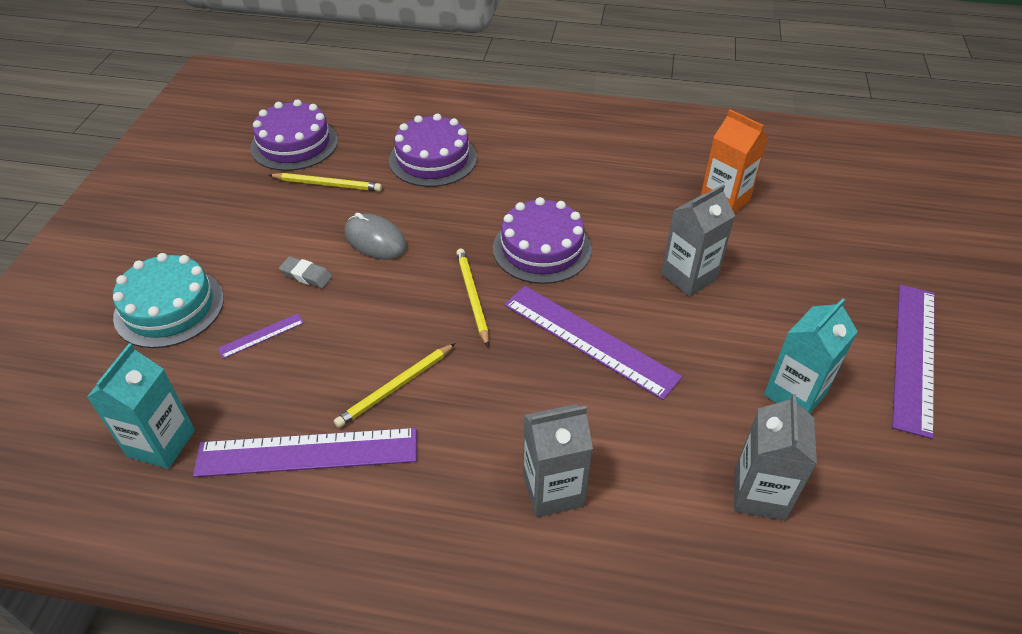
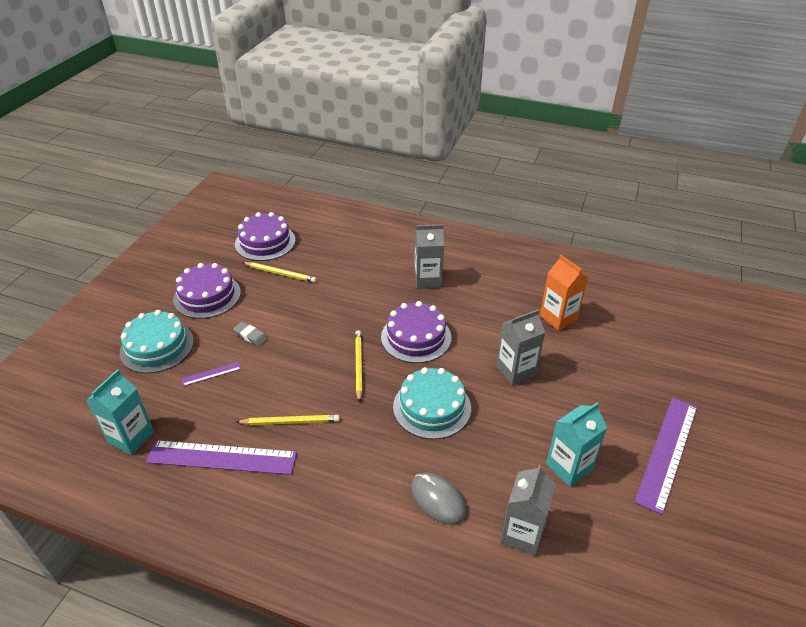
camera: 10 degrees right, 5 degrees down
yellow pencil [334,343,456,428] -> yellow pencil turned 150 degrees counterclockwise [236,415,340,425]
grey mouse [344,213,407,259] -> grey mouse moved to [411,472,466,525]
purple cake [389,114,477,187] -> purple cake moved to [173,263,241,319]
purple ruler [504,286,682,400] -> turquoise cake [393,367,471,439]
grey carton [523,404,593,517] -> grey carton moved to [414,224,444,289]

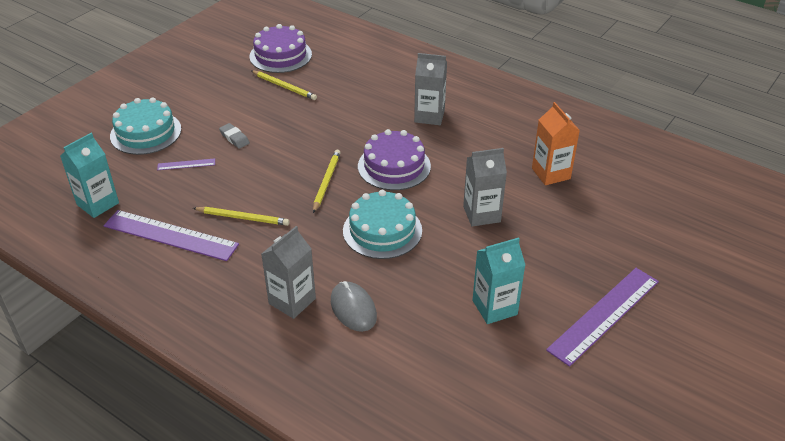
camera: 15 degrees right, 0 degrees up
purple cake [173,263,241,319] -> none
grey carton [500,464,556,556] -> grey carton moved to [261,226,316,319]

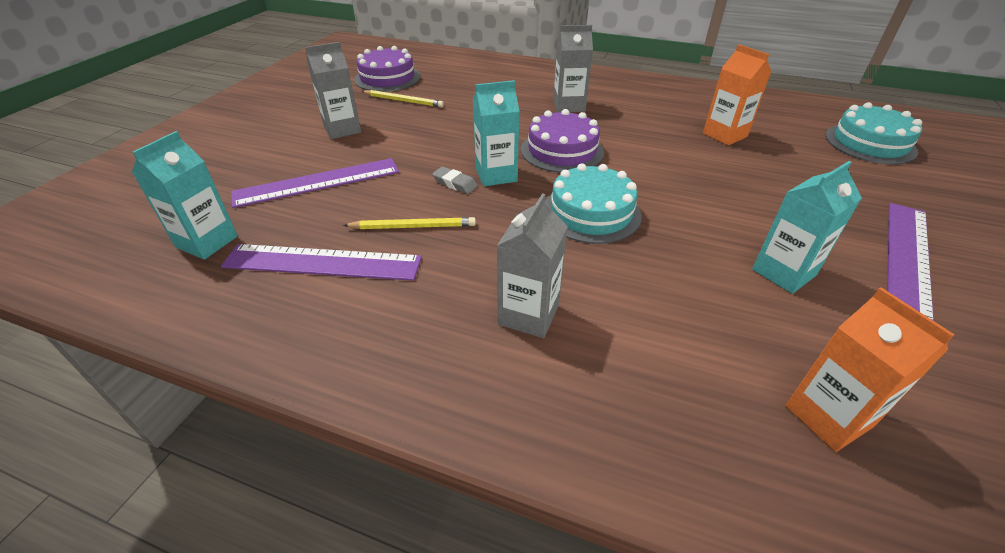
camera: 15 degrees left, 0 degrees up
turquoise cake [110,97,181,155] -> turquoise cake moved to [825,102,922,165]
purple ruler [157,158,215,170] -> purple ruler [231,158,399,208], size x2.26
grey eraser [219,123,250,149] -> grey eraser moved to [432,167,478,194]
yellow pencil [313,150,341,213] -> turquoise carton [473,80,519,186]
grey mouse [331,281,377,332] -> none
grey carton [463,148,507,226] -> grey carton moved to [305,42,361,139]
none -> orange carton [785,287,955,452]

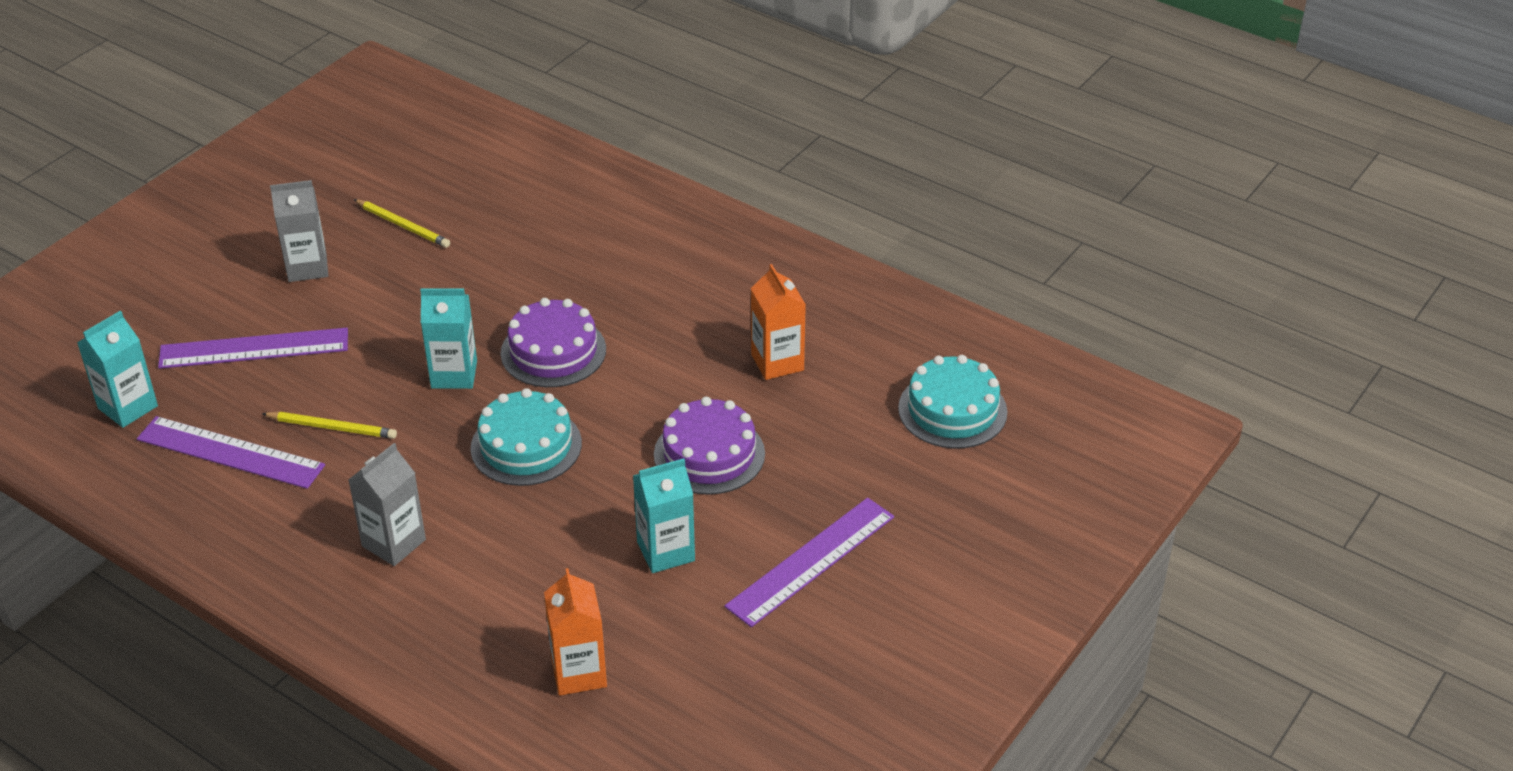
camera: 15 degrees right, 0 degrees up
purple cake [354,46,420,92] -> purple cake moved to [654,397,765,495]
grey eraser [432,167,478,194] -> none
grey carton [553,25,593,112] -> none

